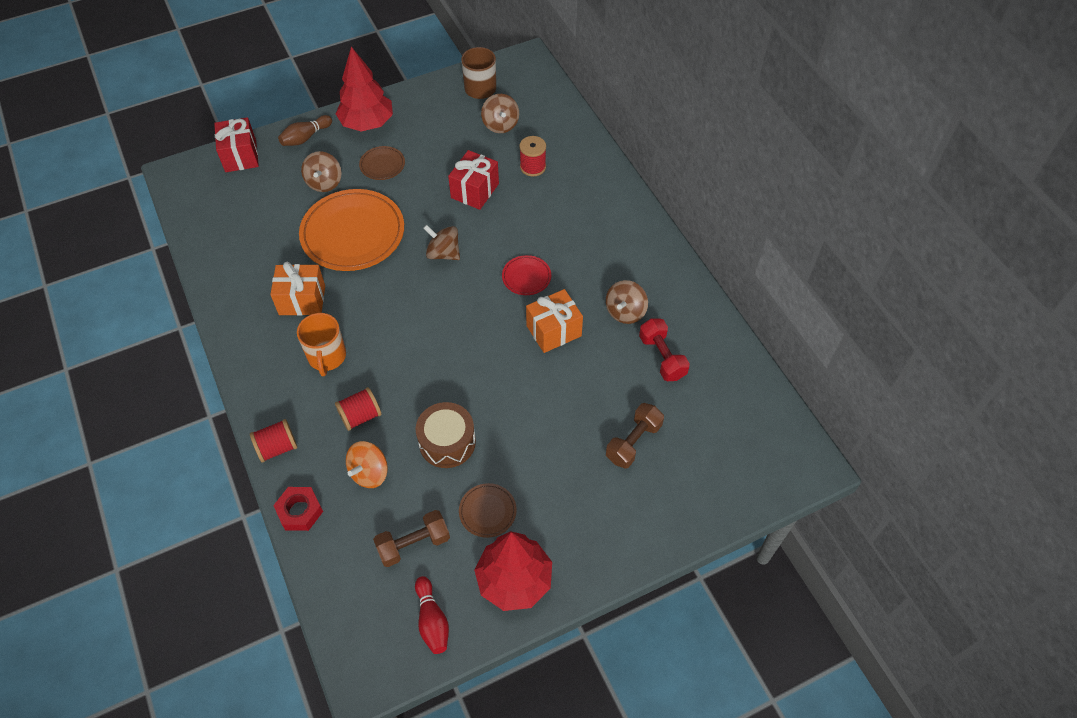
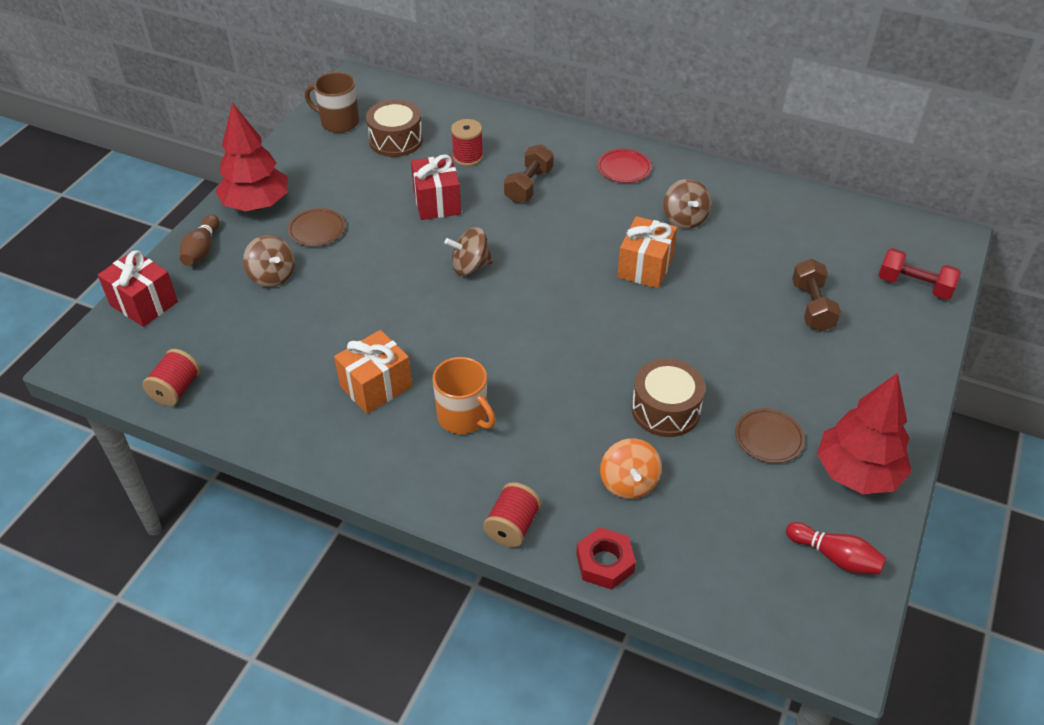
camera: 40 degrees left, 10 degrees down
orange plate [299,189,404,271] -> none
red spool [335,387,382,431] -> red spool moved to [142,349,200,406]
brown dumbbell [373,510,450,567] -> brown dumbbell moved to [504,144,554,203]
brown spinning top [481,94,519,133] -> brown drum [366,99,423,157]
red plate [502,255,551,295] -> red plate moved to [597,149,651,183]
red dumbbell [639,318,690,381] -> red dumbbell moved to [878,248,961,300]

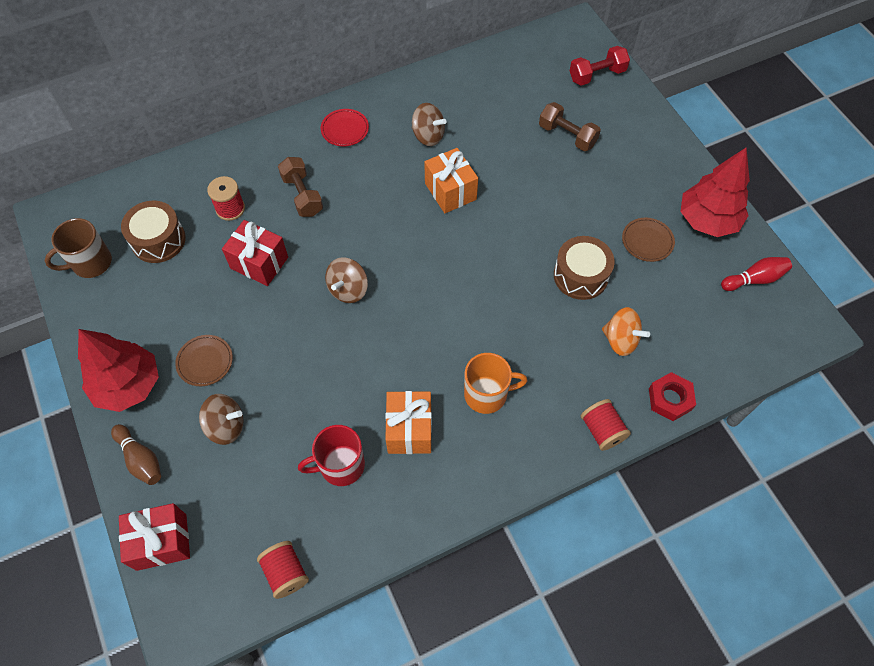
camera: 50 degrees left, 15 degrees up
none -> red mug [298,425,365,486]

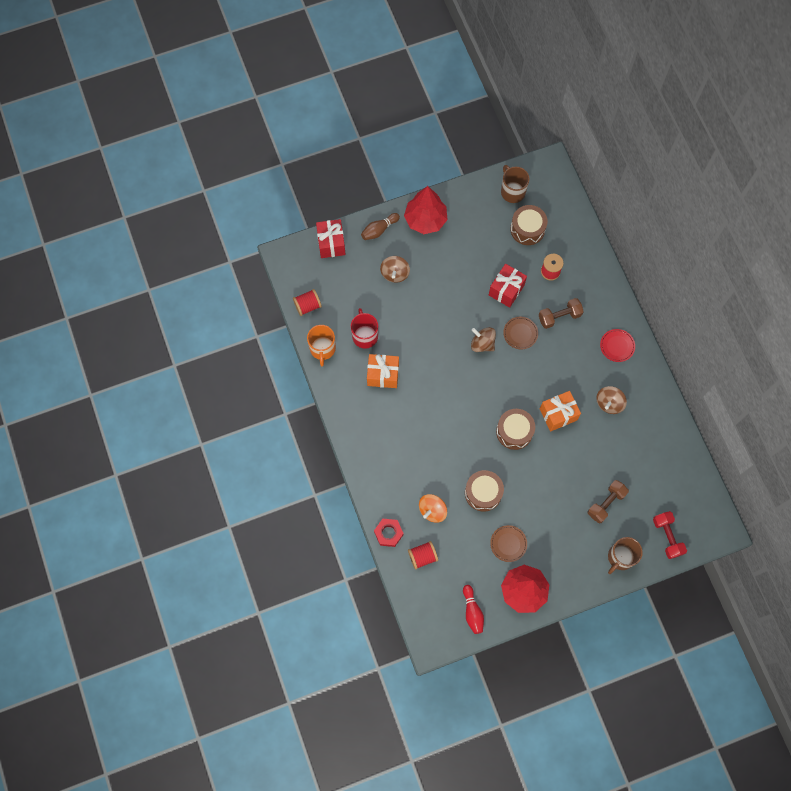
camera: 95 degrees right, 10 degrees up
brown plate [175,335,233,386] -> brown plate moved to [503,317,538,349]
orange mug [464,353,527,414] -> orange mug moved to [307,325,336,367]
red spool [581,399,631,451] -> red spool moved to [408,541,438,570]
none -> brown drum [496,409,535,450]
none -> brown mug [608,537,643,574]

